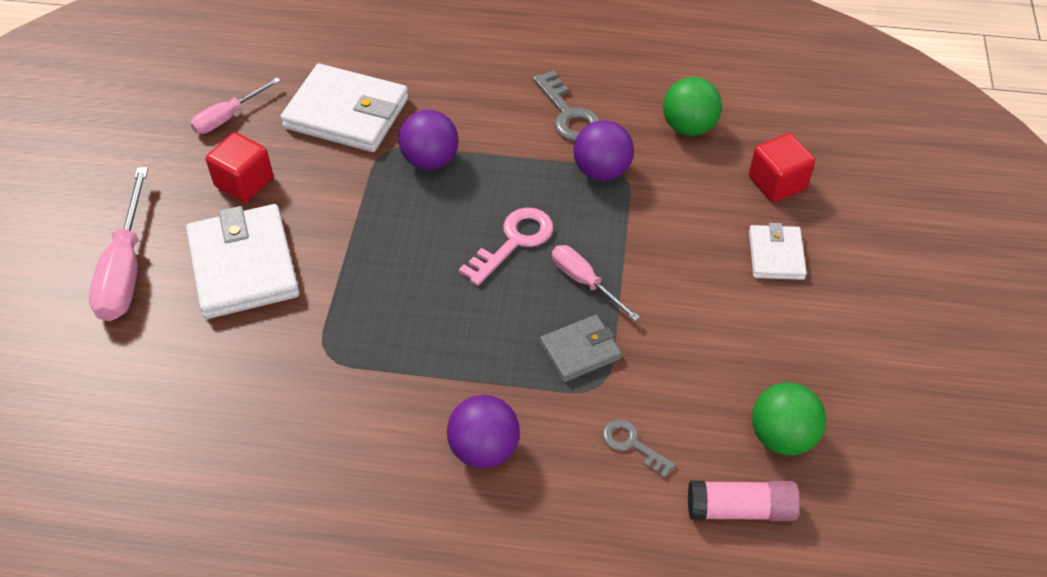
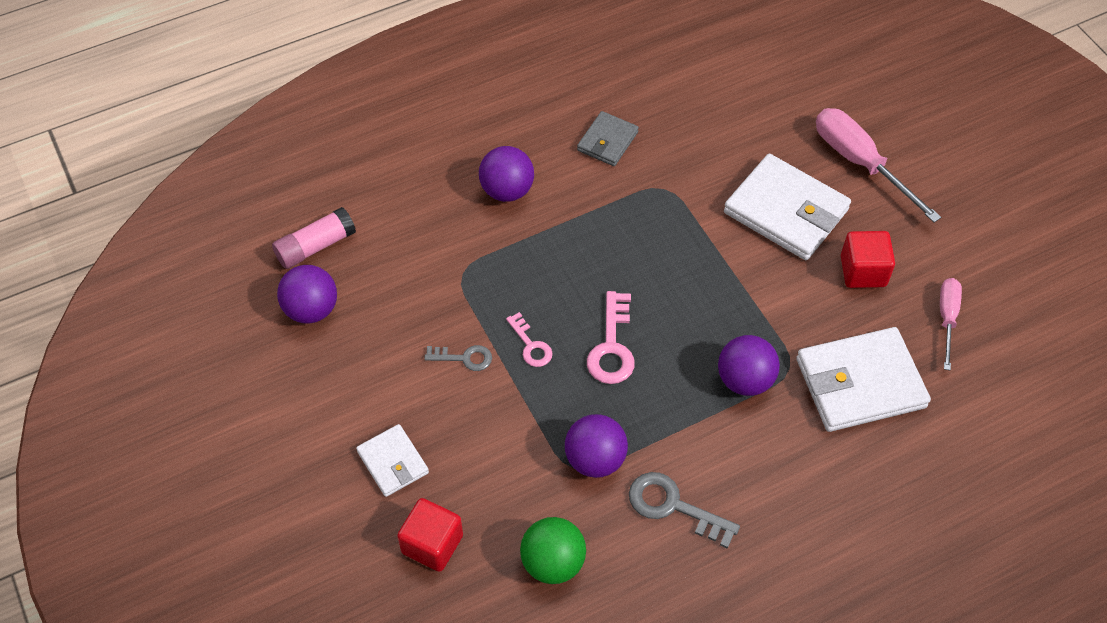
camera: 145 degrees right, 5 degrees up
grey wallet [540,315,622,382] -> grey wallet moved to [577,111,639,166]
pink screwdriver [552,245,640,321] -> pink key [506,312,552,367]
grey key [602,419,676,478] -> grey key moved to [424,345,492,371]
green ball [752,382,826,456] -> purple ball [277,265,337,324]

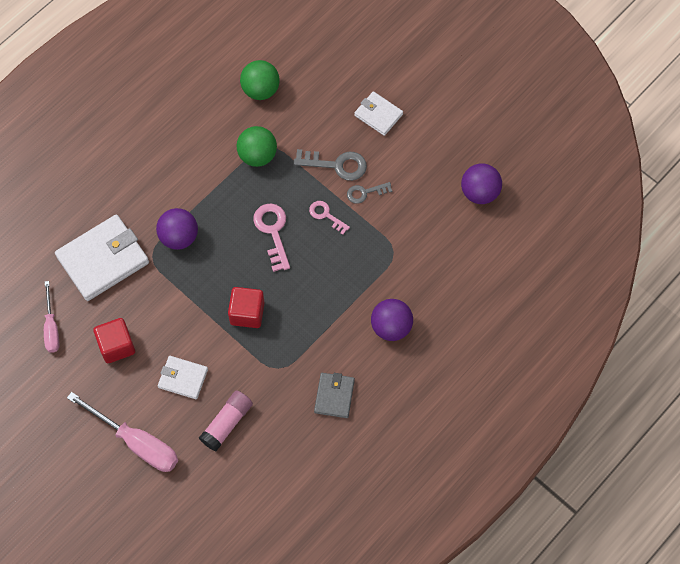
camera: 160 degrees right, 10 degrees up
pink glue stick [272,207,356,269] -> pink glue stick moved to [199,390,253,452]
red cube [397,498,463,572] -> red cube moved to [228,287,265,328]
purple ball [565,414,628,478] -> green ball [237,126,277,167]
grey key [629,472,740,549] -> grey key moved to [294,149,367,181]
white wallet [724,154,851,260] -> white wallet [158,356,208,399], size x0.55

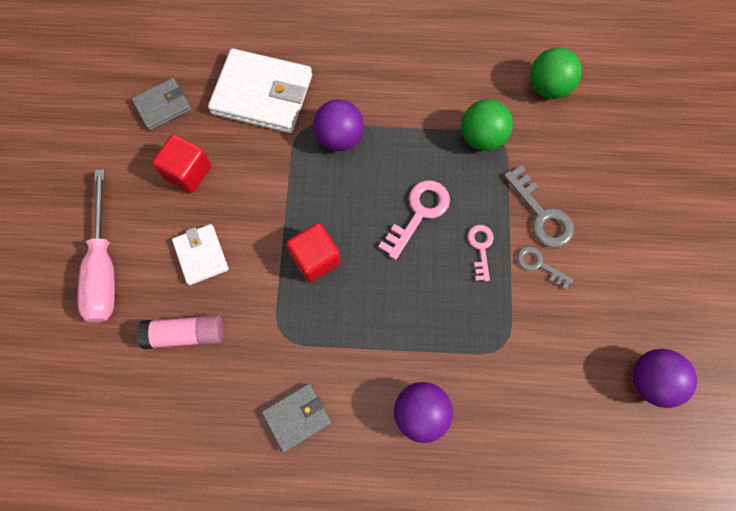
camera: 50 degrees right, 5 degrees up
pink screwdriver [44,281,59,353] -> grey wallet [131,78,191,131]
white wallet [354,91,403,136] -> none

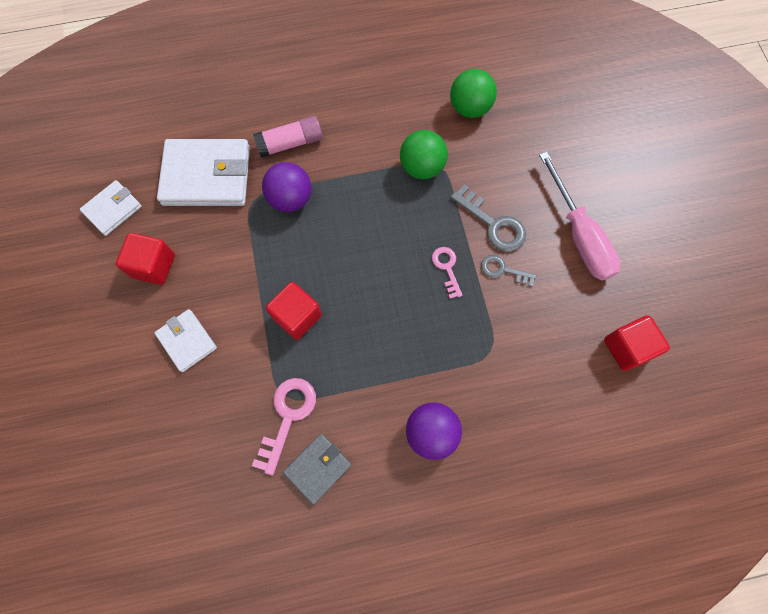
camera: 15 degrees left, 0 degrees up
pink screwdriver [78,169,115,322] -> pink screwdriver moved to [539,152,621,280]
grey wallet [131,78,191,131] -> white wallet [80,180,142,236]
pink glue stick [137,314,224,349] -> pink glue stick moved to [253,116,323,158]
pink key [378,180,450,260] -> pink key moved to [252,378,316,475]
purple ball [632,349,697,408] -> red cube [604,315,670,371]

